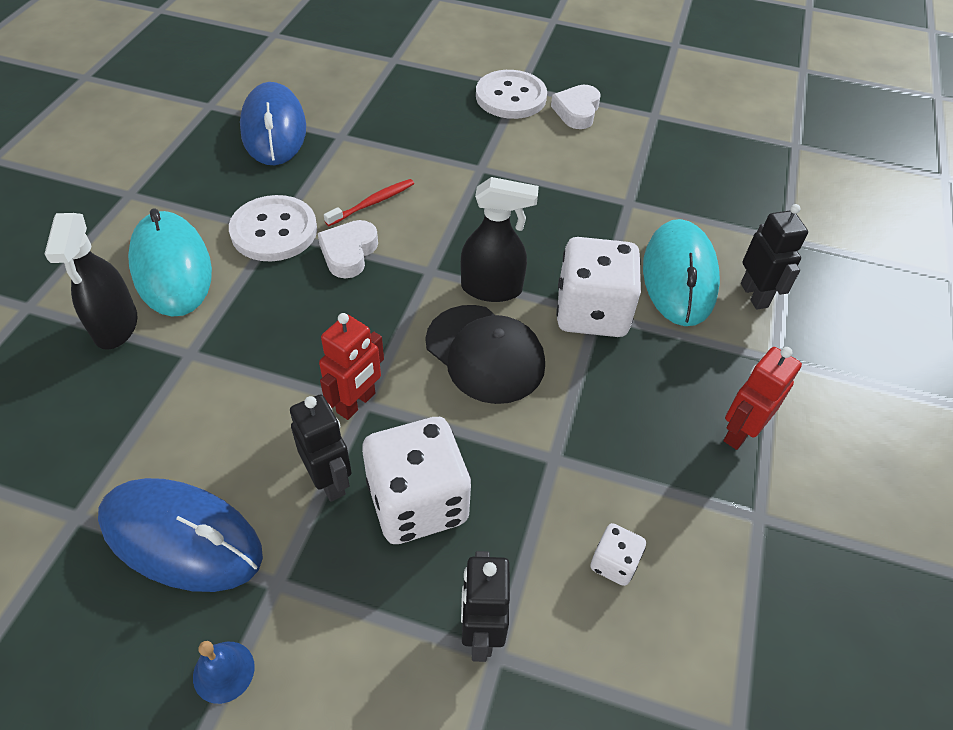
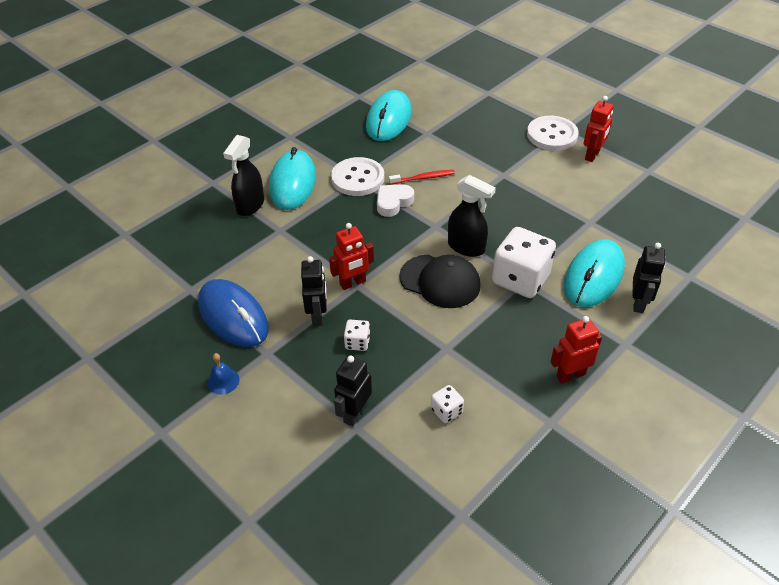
camera: 30 degrees right, 5 degrees down
blue mouse [240,82,306,165] -> turquoise mouse [366,90,412,141]
white dice [362,417,471,544] -> white dice [344,320,370,351], size x0.46
black cap [425,305,545,404] -> black cap turned 45 degrees counterclockwise [399,255,480,308]
white heart [551,85,600,129] -> red robot [583,96,613,162]

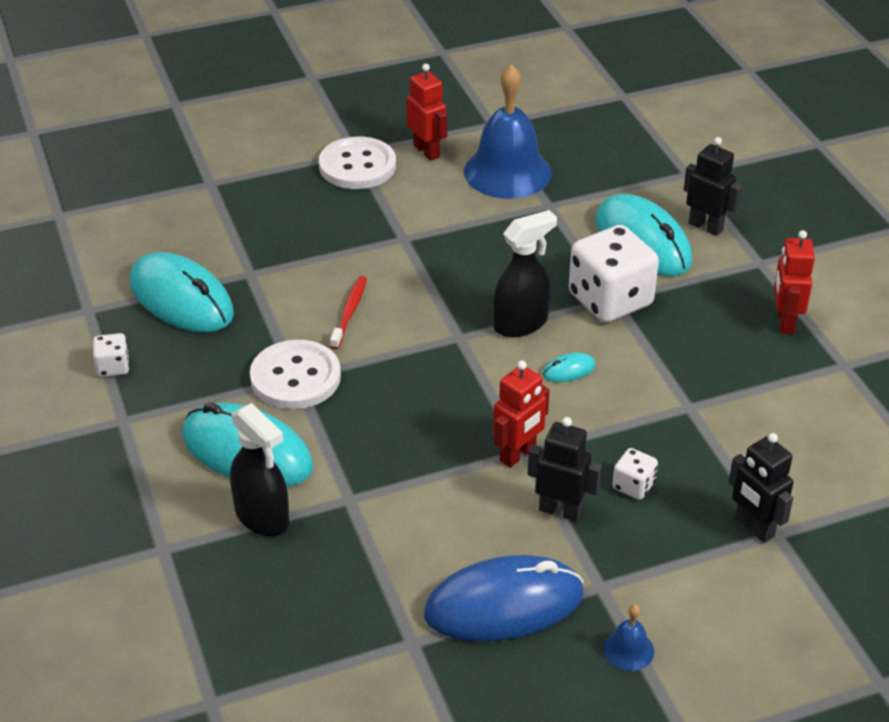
camera: 65 degrees left, 5 degrees down
red robot [329,223,374,290] -> red robot turned 45 degrees clockwise [493,361,550,468]
white heart [377,184,414,217] -> none
black cap [399,255,480,308] -> turquoise mouse [542,353,596,382]
white dice [431,385,464,423] -> white dice moved to [93,333,129,377]
none -> blue bell [464,64,552,199]

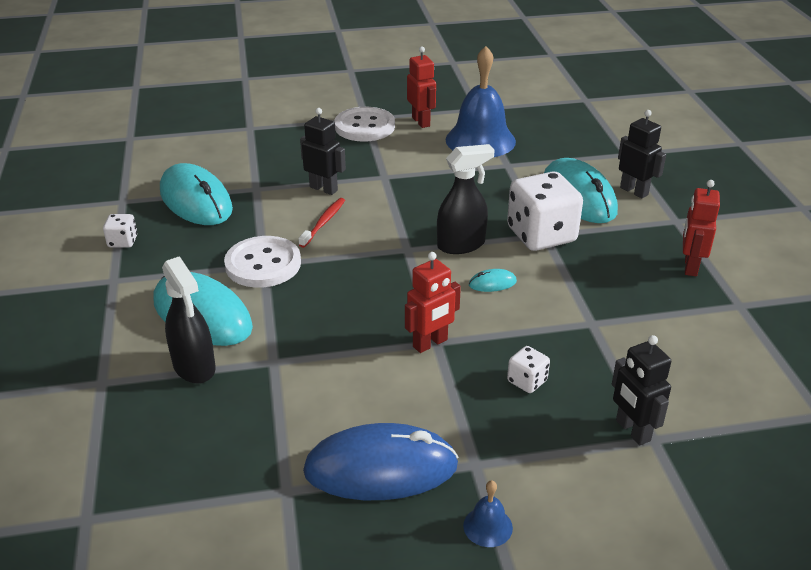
camera: 10 degrees right, 5 degrees down
black robot [528,417,602,522] -> black robot moved to [300,108,346,195]

